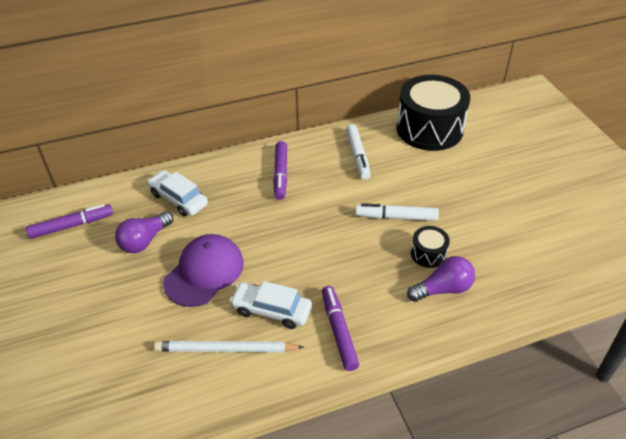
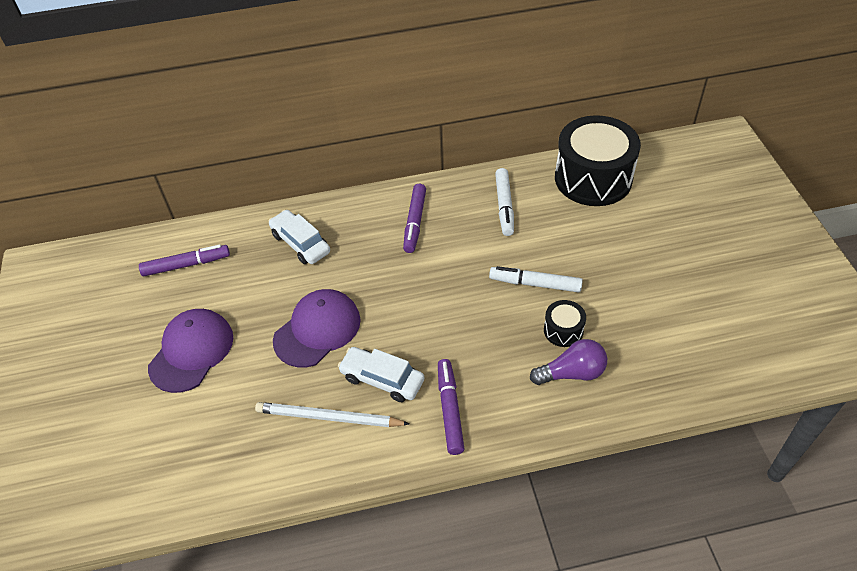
camera: 10 degrees right, 5 degrees up
purple light bulb [115,211,173,253] -> none
none -> purple cap [148,309,233,393]

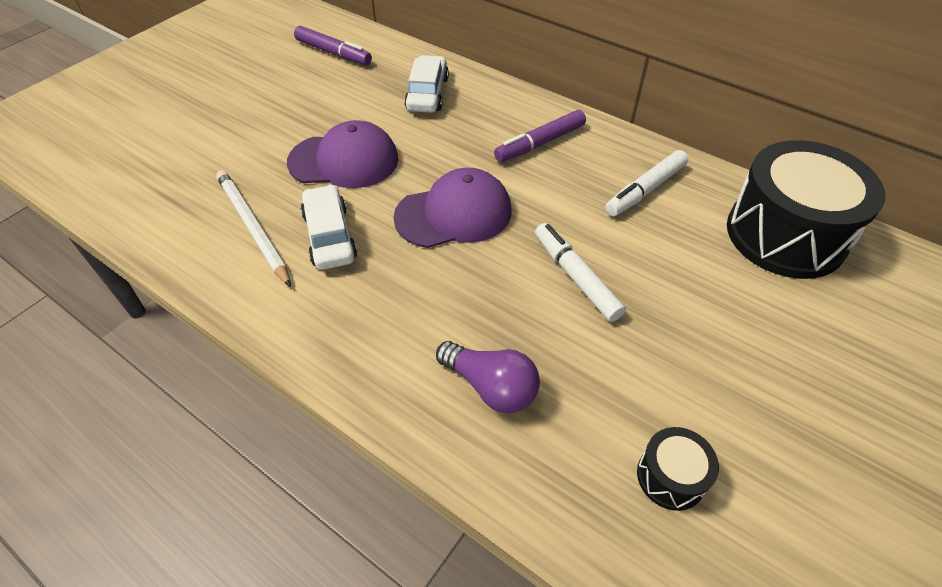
camera: 45 degrees right, 0 degrees up
purple cap [148,309,233,393] -> purple cap moved to [393,168,511,248]
purple marker [438,359,464,455] -> none
black drum [544,300,586,347] -> black drum moved to [637,427,719,511]

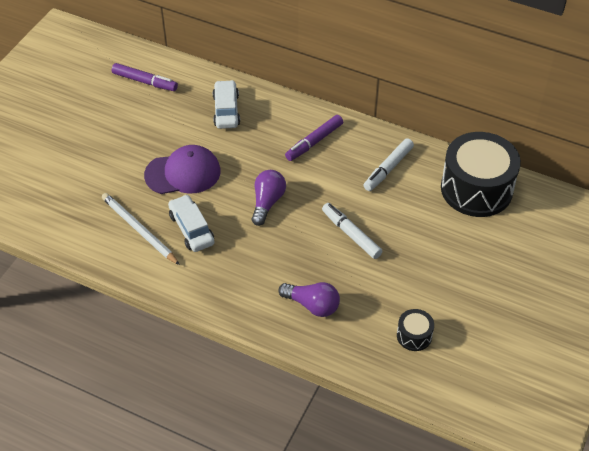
camera: 10 degrees left, 0 degrees up
purple cap [393,168,511,248] -> purple light bulb [252,170,286,226]

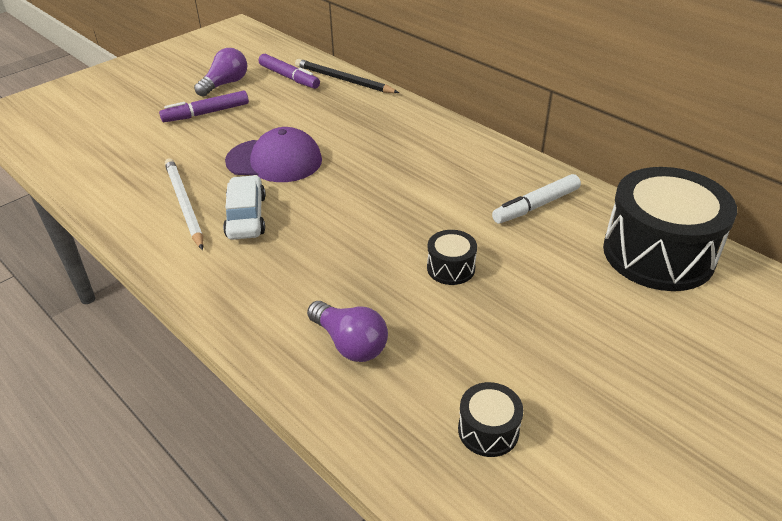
camera: 20 degrees right, 10 degrees down
white car [213,80,240,129] -> none
purple light bulb [252,170,286,226] -> purple light bulb moved to [194,48,247,97]
purple marker [285,115,343,161] -> purple marker moved to [159,90,249,122]
white marker [322,203,383,259] -> black drum [427,230,477,285]
none -> black pencil [295,59,399,93]

